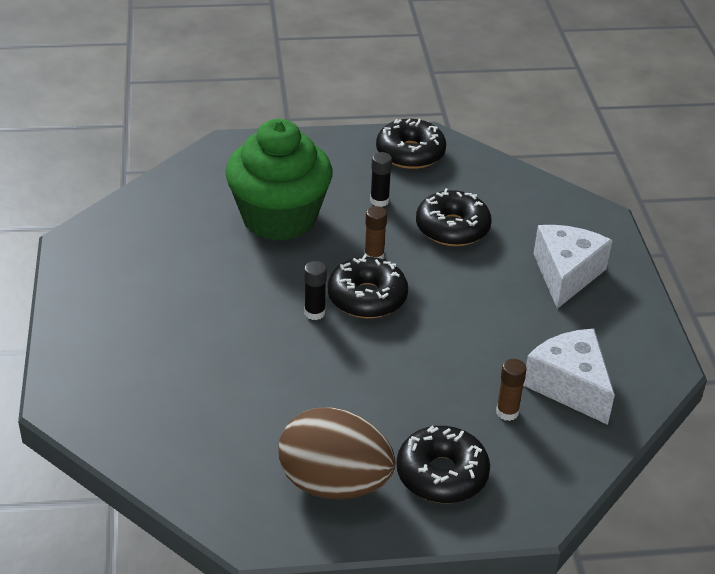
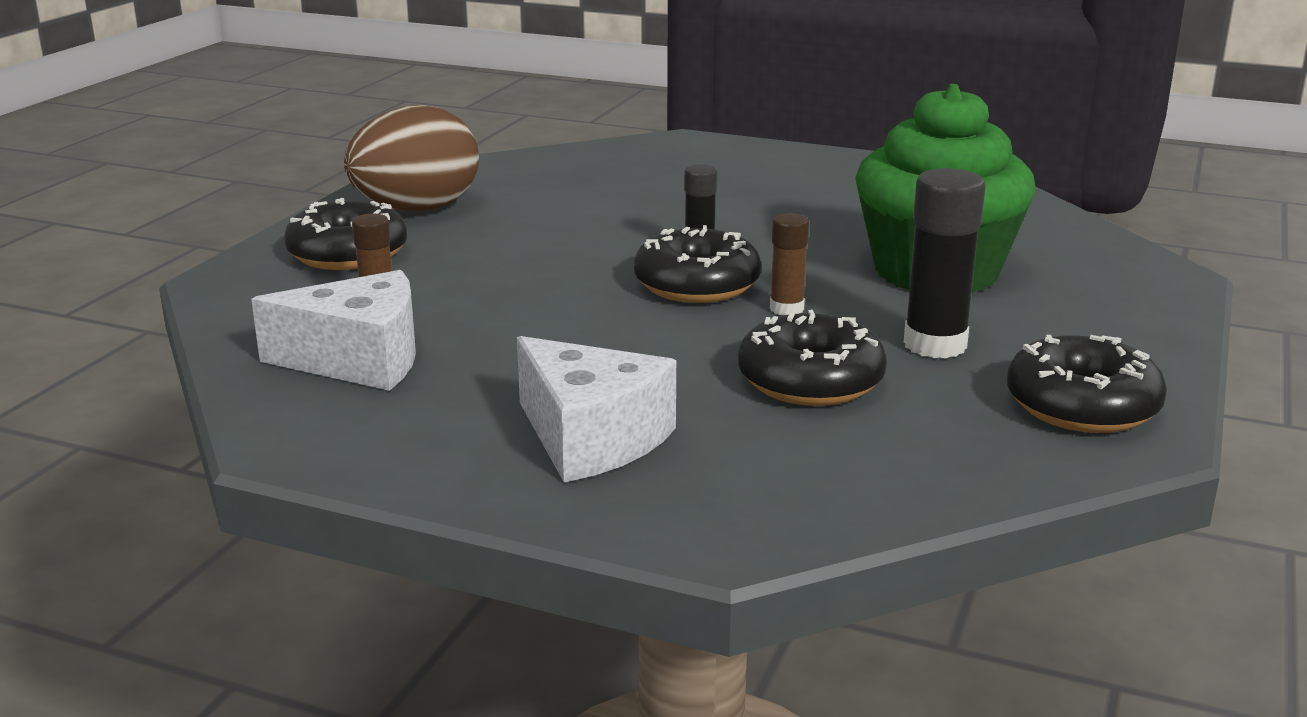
camera: 120 degrees right, 15 degrees down
black glue stick [370,152,392,207] -> black glue stick [904,168,986,359], size x1.73

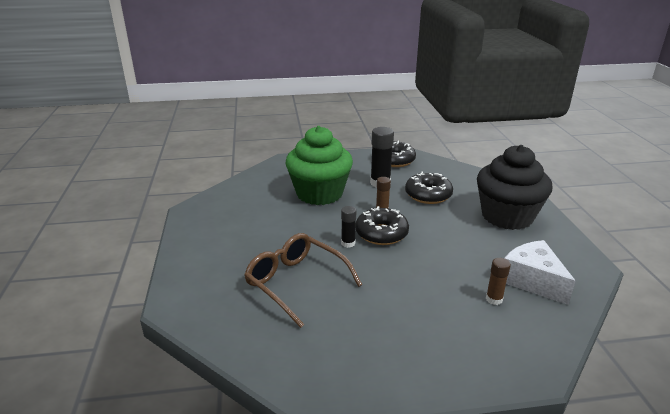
camera: 120 degrees left, 5 degrees up
black donut [284,198,407,270] -> none
brown egg [344,105,479,212] -> none
white cheese [517,336,676,483] -> black cupcake [477,145,553,230]
none -> brown glasses [244,233,362,328]

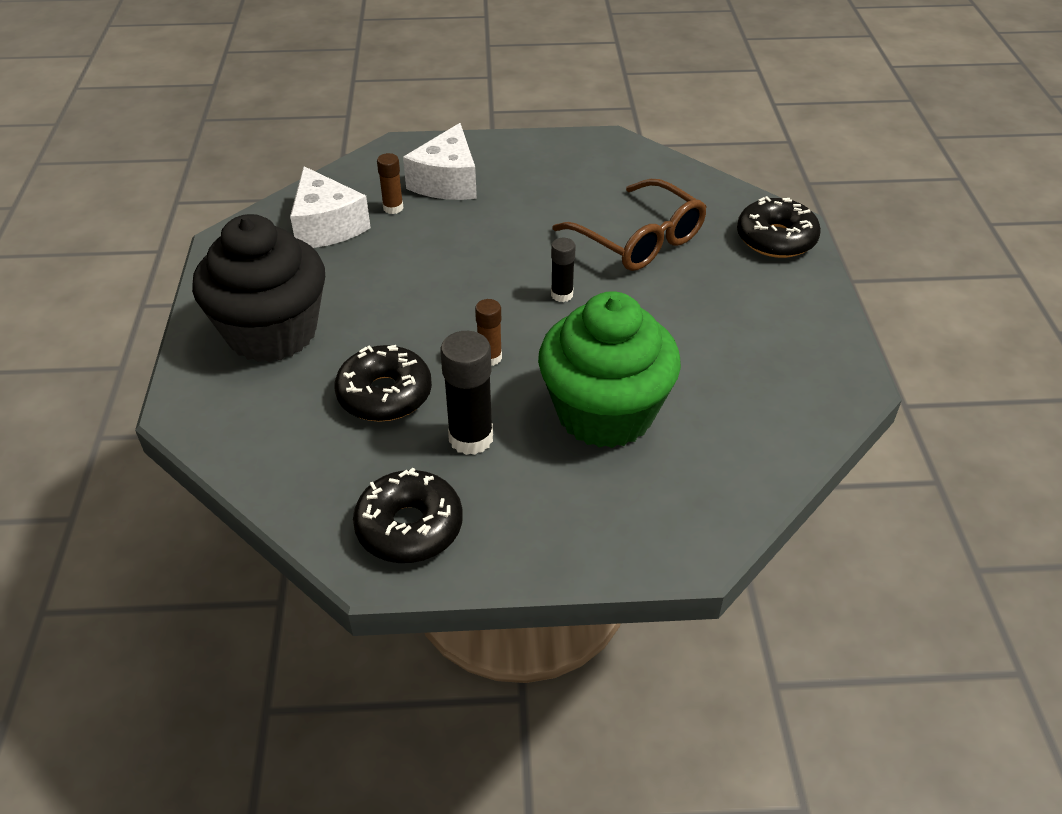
camera: 175 degrees left, 15 degrees up
black donut [355,206,409,245] -> black donut moved to [737,196,821,258]
none -> white cheese [403,123,477,200]

